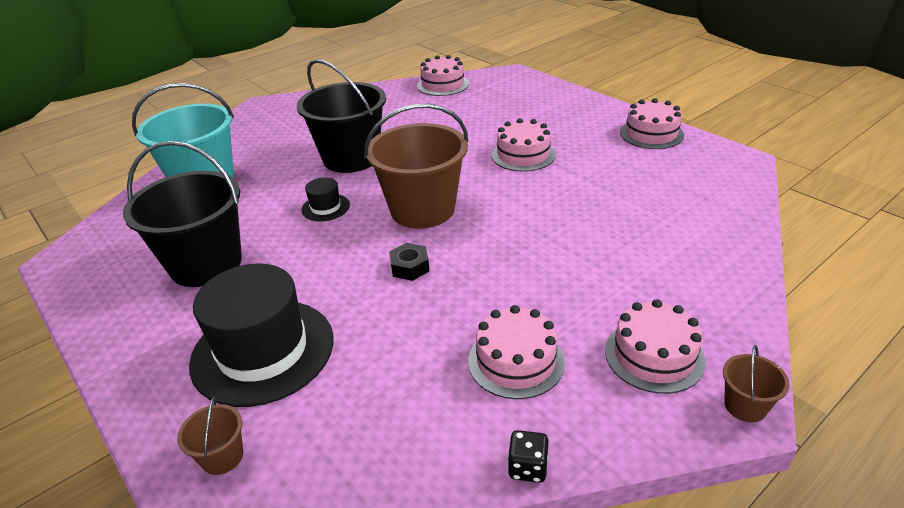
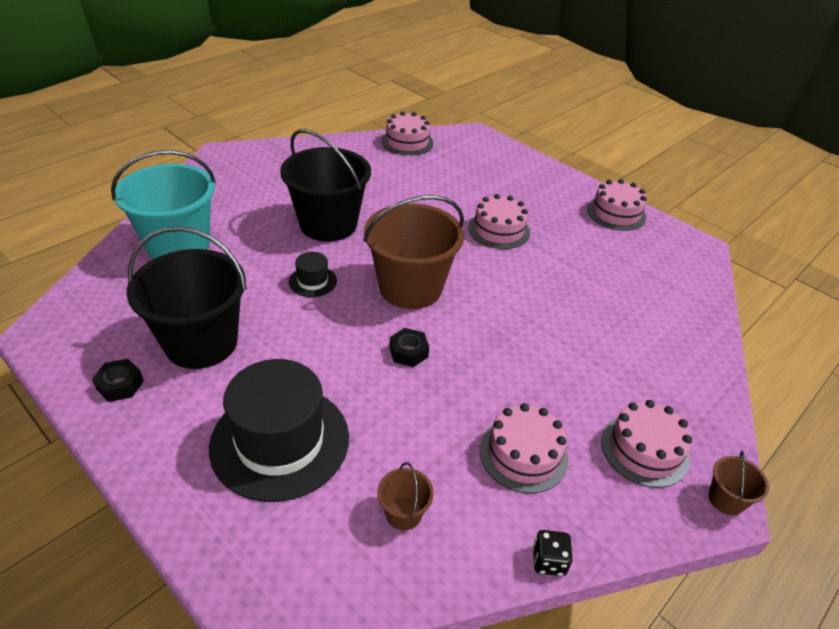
camera: 10 degrees left, 5 degrees up
brown bucket [177,396,243,475] -> brown bucket moved to [377,463,434,531]
none -> black nut [92,359,144,402]

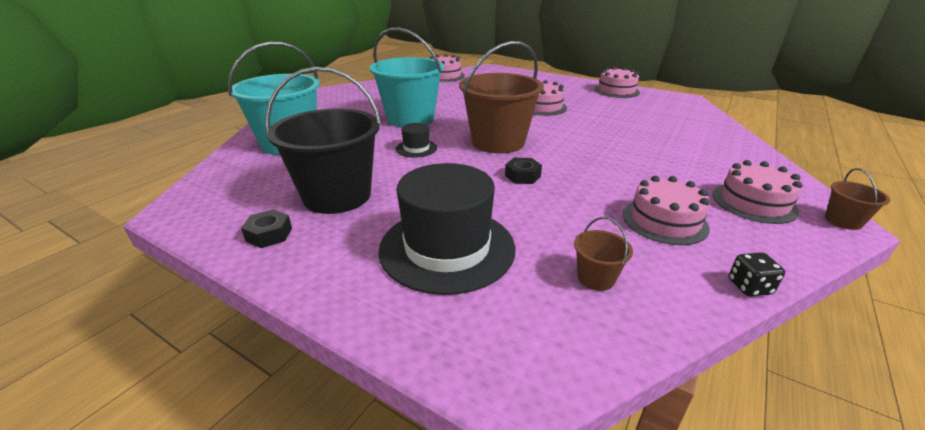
camera: 10 degrees left, 10 degrees down
black bucket [280,129,371,242] -> turquoise bucket [369,27,444,127]

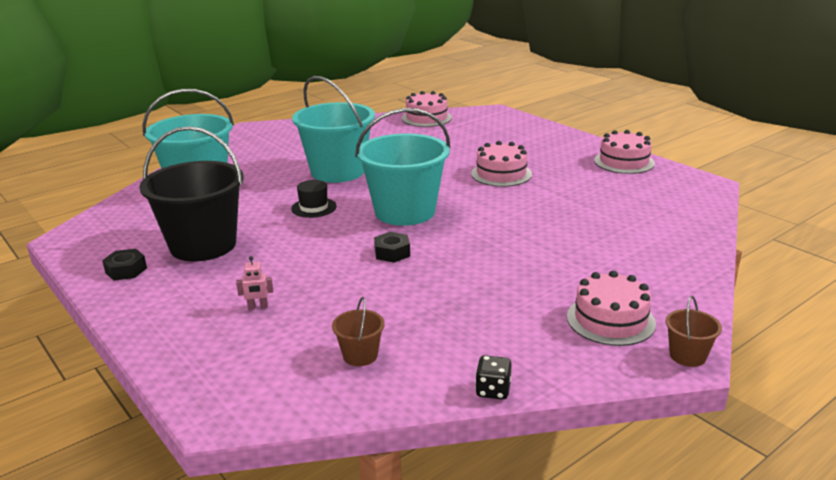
camera: 20 degrees right, 5 degrees down
black hat [378,163,516,295] -> pink robot [236,256,273,310]
brown bucket [459,41,544,153] -> turquoise bucket [355,108,450,226]
pink cake [623,176,710,245] -> none

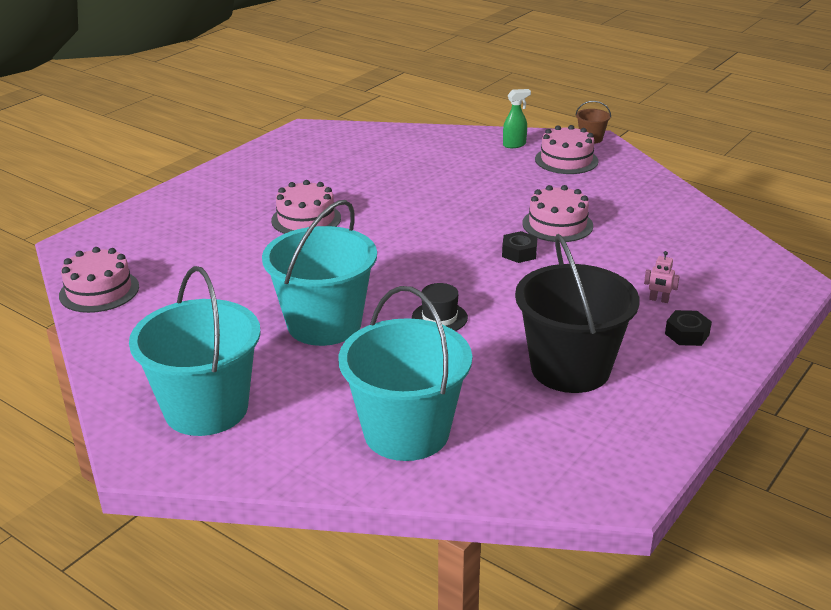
camera: 105 degrees left, 5 degrees up
black nut [102,249,147,281] -> black nut moved to [665,310,712,346]
pink robot [236,256,273,310] -> pink robot turned 135 degrees clockwise [644,251,680,303]
brown bucket [332,297,385,366] -> none
turquoise bucket [355,108,450,226] -> turquoise bucket moved to [129,266,261,436]
black dice [475,355,512,400] -> none
pink cake [594,130,655,174] -> pink cake moved to [522,185,593,242]
none -> green spray bottle [503,89,531,148]

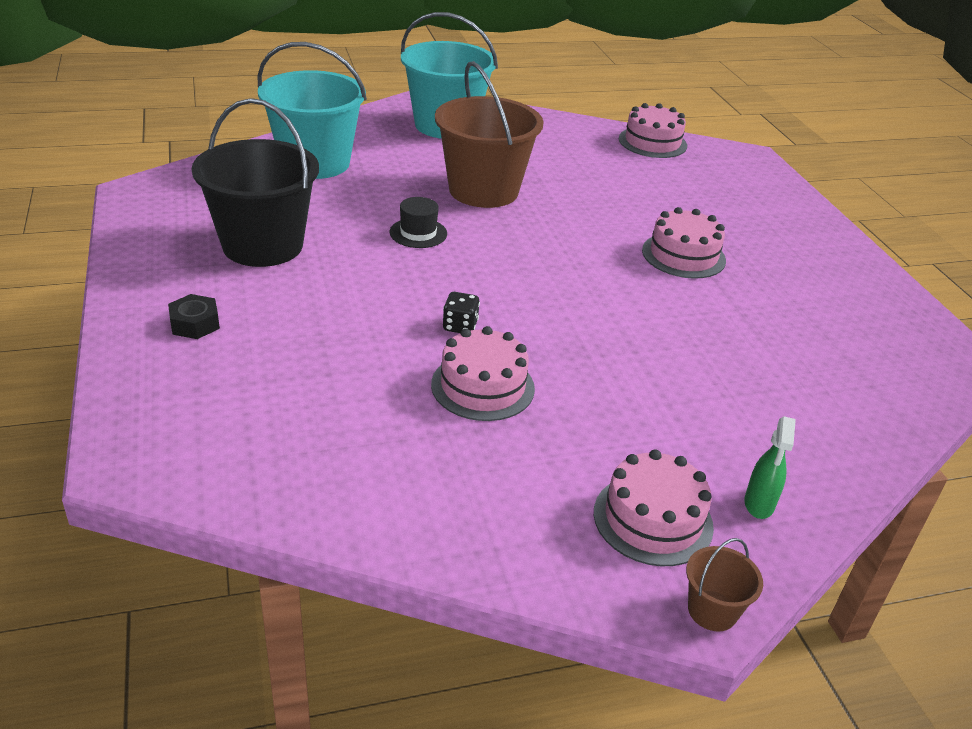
camera: 125 degrees right, 5 degrees up
turquoise bucket [262,200,377,346] -> brown bucket [435,61,544,208]
black nut [502,231,537,263] -> black dice [443,292,480,333]
pink robot [644,251,680,303] -> none

